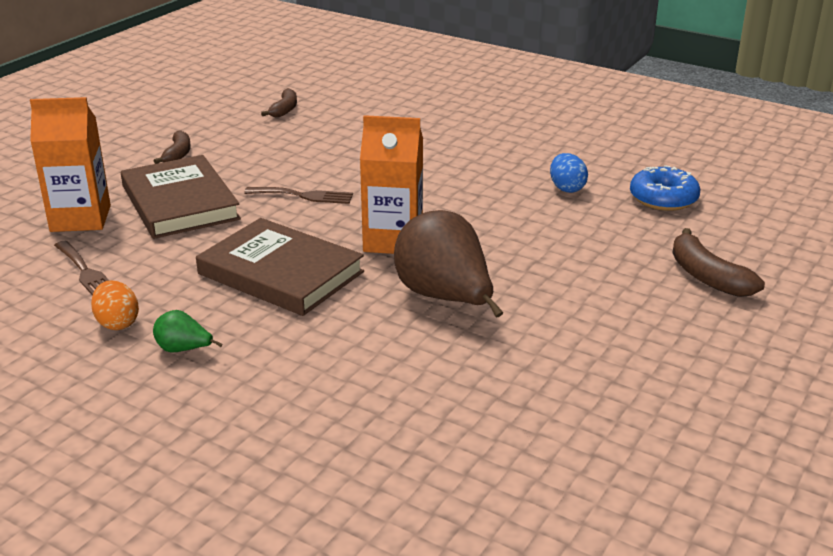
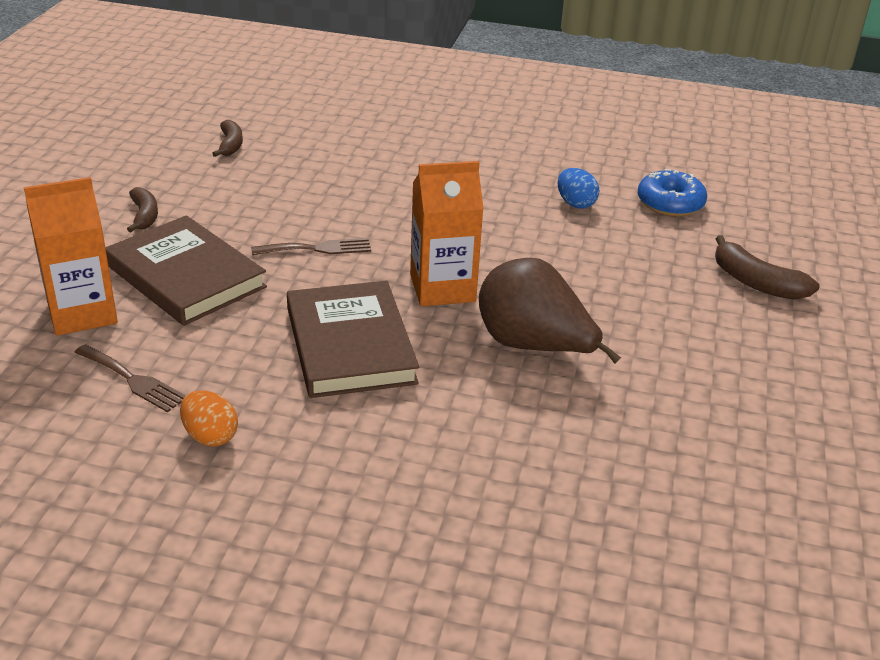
camera: 20 degrees left, 5 degrees up
green pear [153,310,223,352] -> none
brown book [196,218,364,316] -> brown book turned 60 degrees clockwise [287,280,419,398]

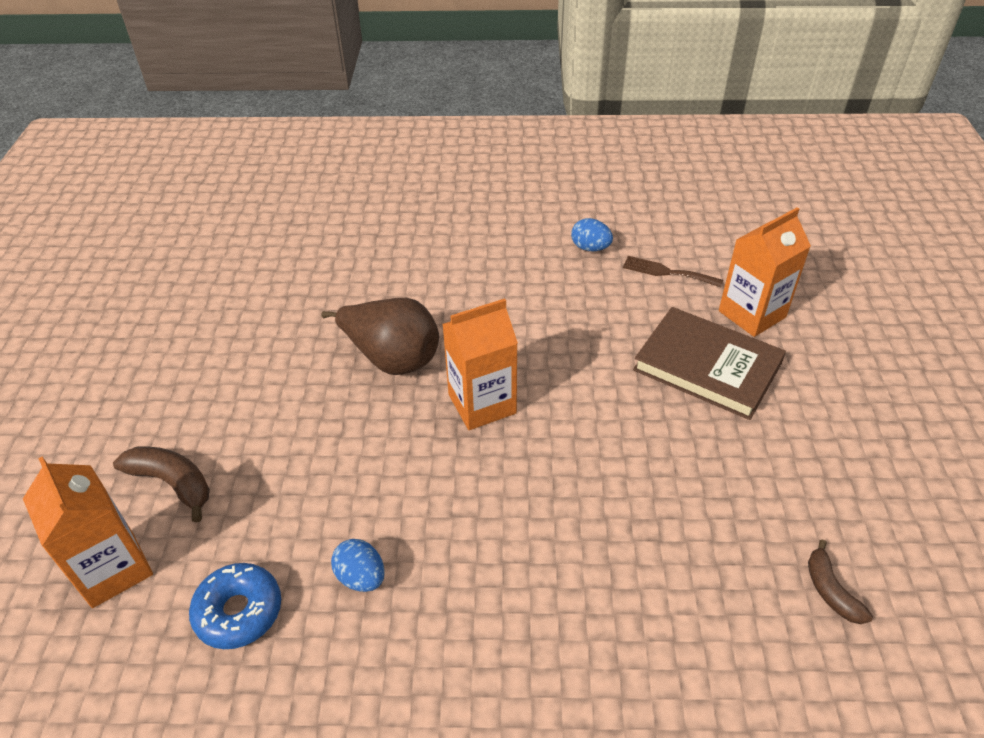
camera: 170 degrees right, 10 degrees up
brown banana [127,187,158,232] -> none
orange egg [180,390,238,447] -> blue egg [571,218,613,251]
brown fork [251,238,371,255] -> none
brown book [287,280,419,398] -> none
none -> orange carton [23,456,153,608]

